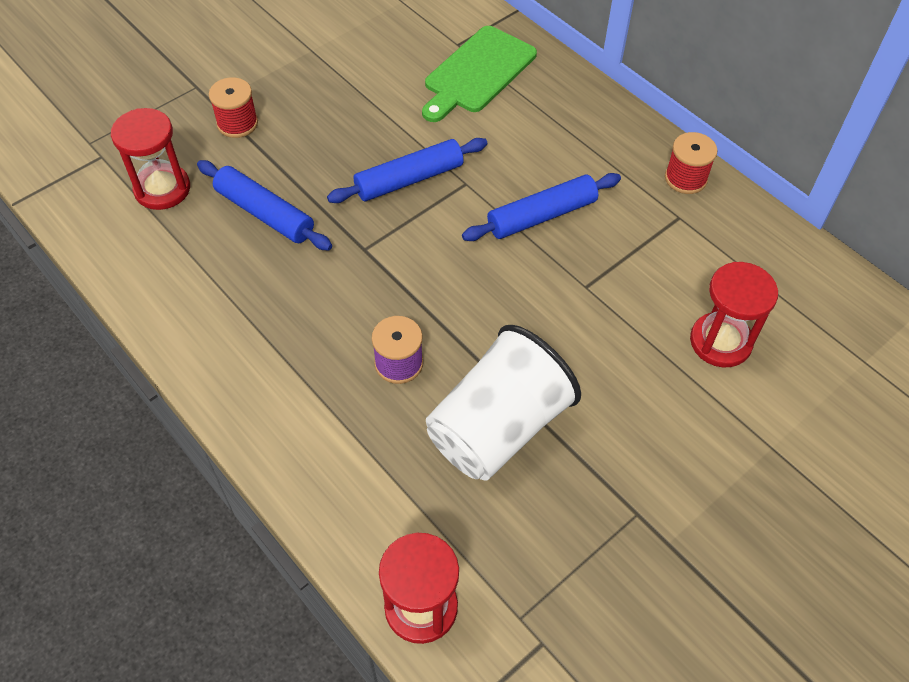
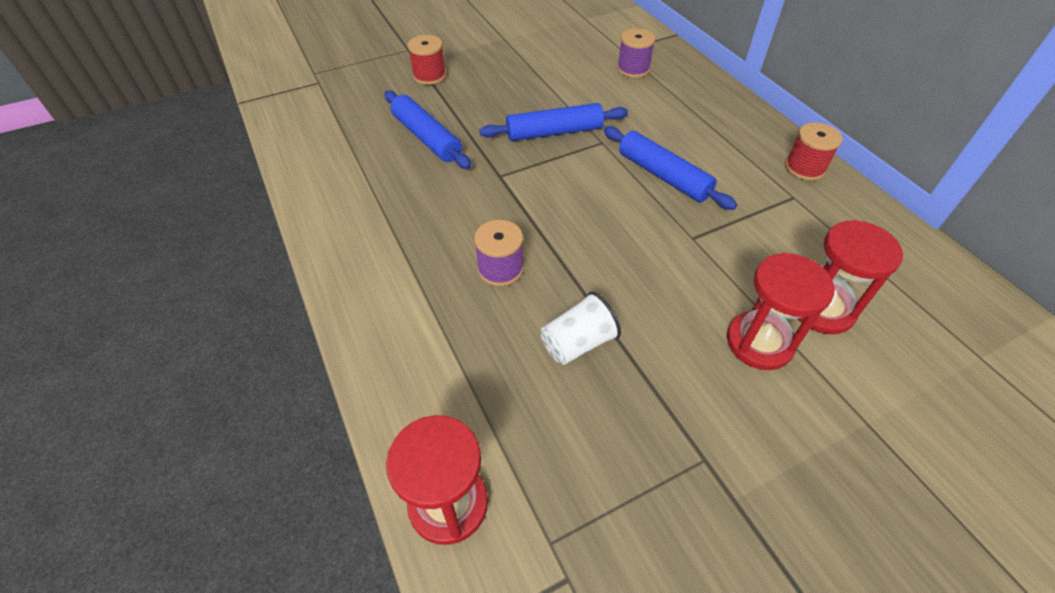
camera: 15 degrees right, 5 degrees down
red hourglass [111,108,190,210] -> red hourglass moved to [727,253,834,370]
green cutting board [422,26,537,122] -> purple spool [617,28,656,78]
white cup [426,325,581,481] -> white cup [541,292,621,365], size x0.51
blue rolling pin [462,173,621,241] -> blue rolling pin turned 60 degrees clockwise [604,126,737,210]

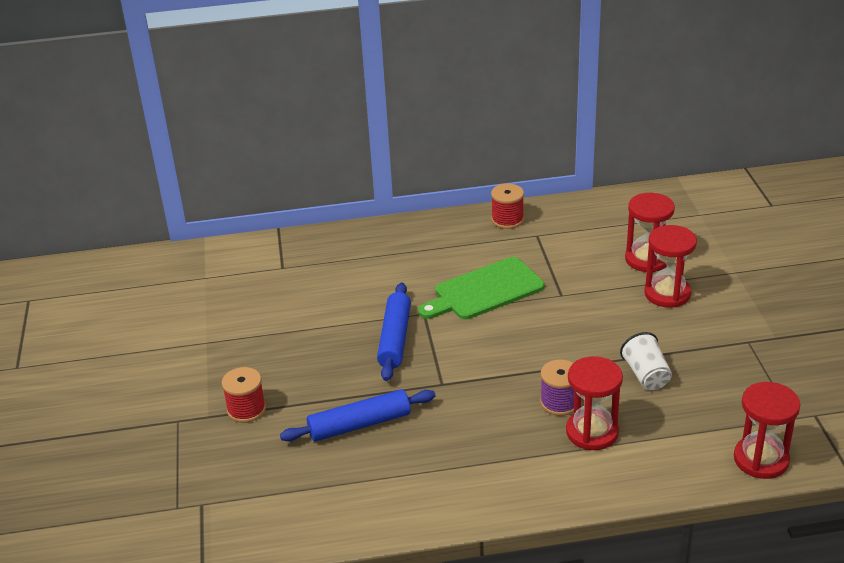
camera: 70 degrees left, 15 degrees down
blue rolling pin [604,126,737,210] -> green cutting board [418,257,545,319]
purple spool [617,28,656,78] -> none
none -> red hourglass [566,356,623,450]

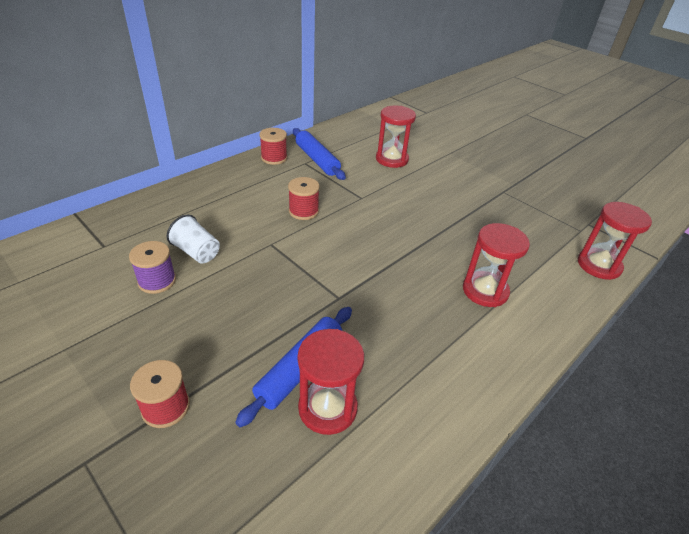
camera: 40 degrees left, 5 degrees up
blue rolling pin [377,282,411,381] -> blue rolling pin moved to [293,128,346,180]
green cutting board [418,257,545,319] -> red spool [288,177,320,220]
purple spool [540,360,575,416] -> purple spool moved to [129,241,176,294]
white cup [620,332,672,390] -> white cup moved to [167,215,220,264]
red hourglass [644,225,697,308] -> red hourglass moved to [298,329,364,435]

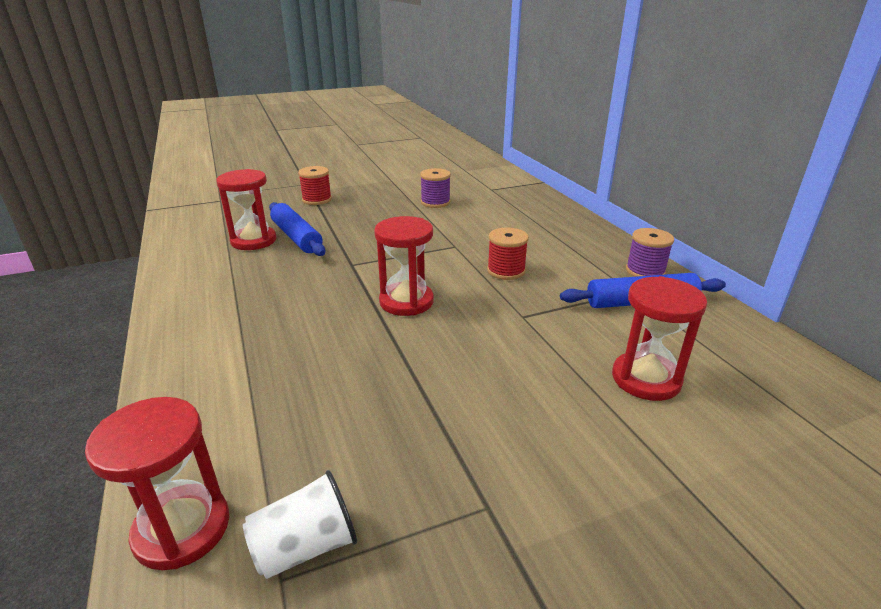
camera: 115 degrees right, 10 degrees down
white cup [167,215,220,264] -> white cup moved to [243,470,357,579]
red spool [259,128,287,165] -> purple spool [626,228,674,277]
red hourglass [463,223,530,307] -> red hourglass moved to [374,216,434,316]

